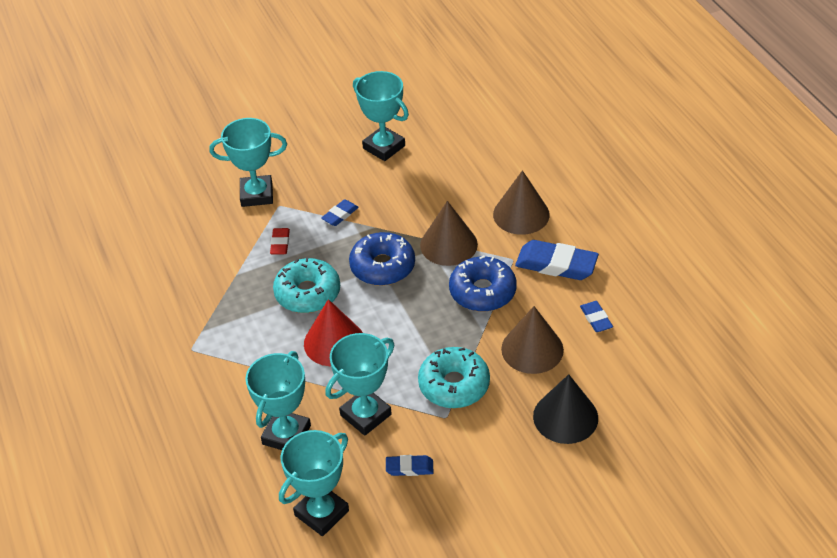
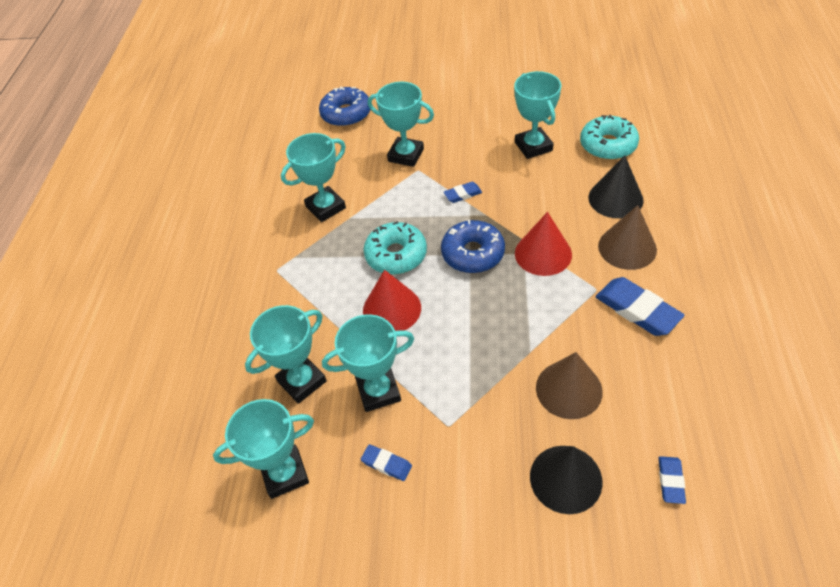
camera: 30 degrees right, 5 degrees up
red eraser [270,228,290,255] -> none
turquoise donut [418,347,490,408] -> turquoise donut moved to [580,115,639,160]
brown cone [420,201,478,266] -> red cone [515,212,572,276]
blue donut [449,256,517,312] -> blue donut moved to [319,87,370,127]
blue eraser [580,301,613,332] -> blue eraser moved to [659,456,686,504]
none -> turquoise trophy [281,133,346,222]
none -> black cone [588,155,644,218]

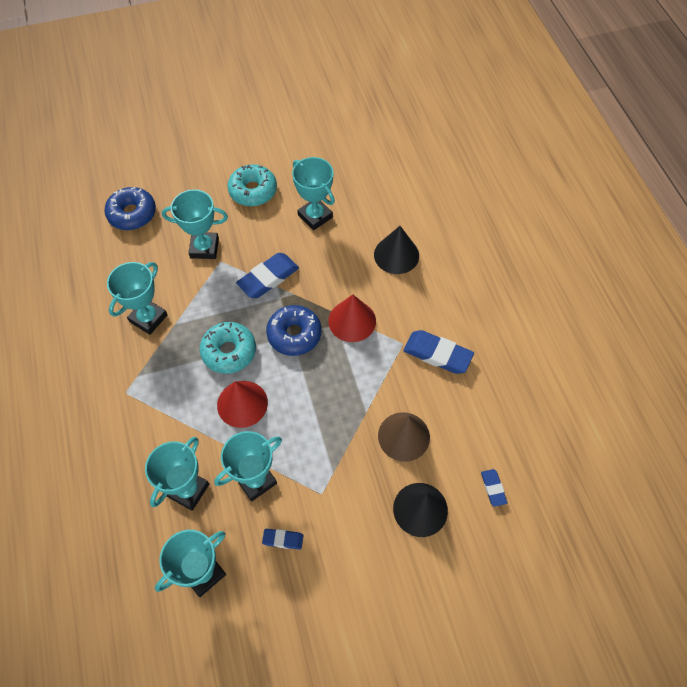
camera: 25 degrees left, 10 degrees up
blue eraser [444,182,482,203] -> blue eraser [236,253,299,298], size x1.90
turquoise donut [580,115,639,160] -> turquoise donut moved to [227,164,277,206]
brown cone [598,205,657,270] -> none

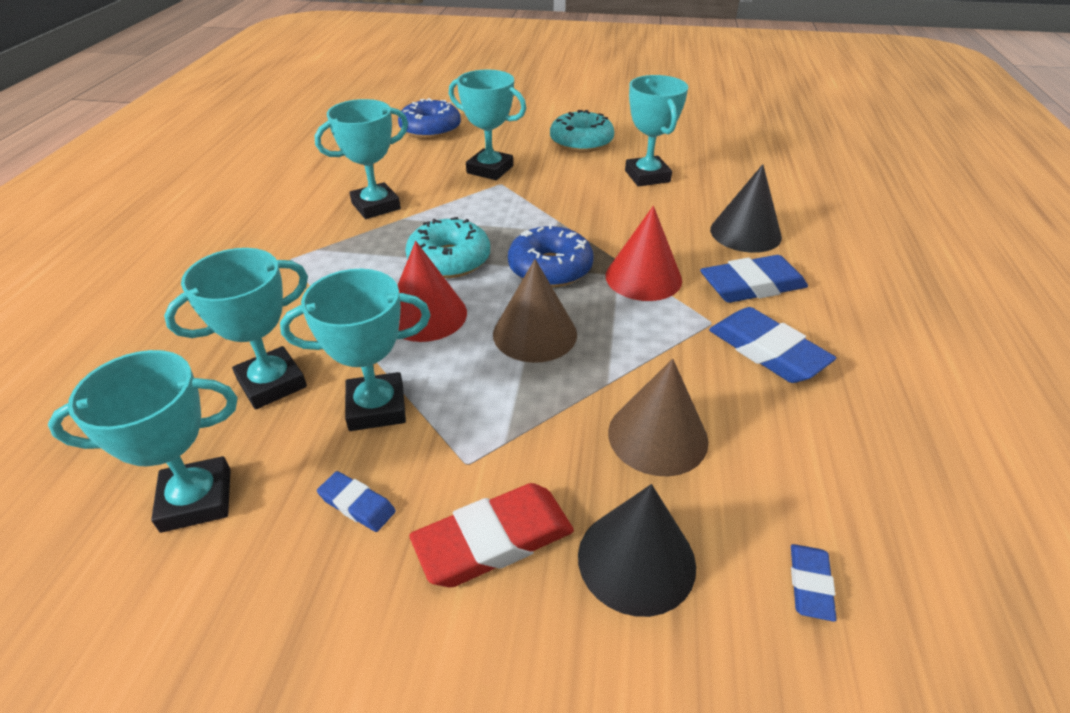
camera: 25 degrees right, 20 degrees down
blue eraser [236,253,299,298] -> blue eraser moved to [700,255,808,303]
none -> red eraser [409,483,574,587]
none -> brown cone [493,259,577,363]

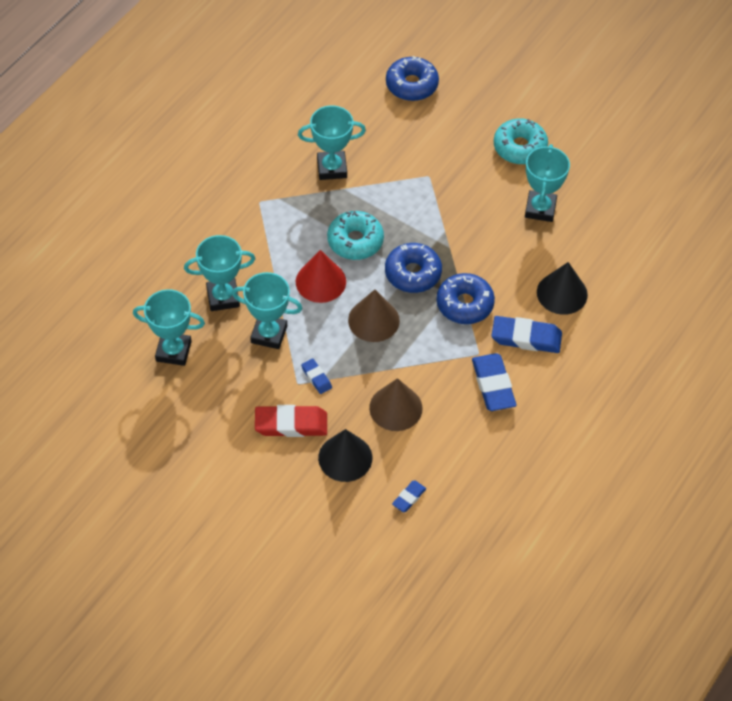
camera: 25 degrees right, 15 degrees up
blue eraser [317,471,396,532] -> blue eraser moved to [301,359,332,394]
turquoise trophy [449,69,526,180] -> none
red cone [606,206,682,301] -> blue donut [437,273,495,324]

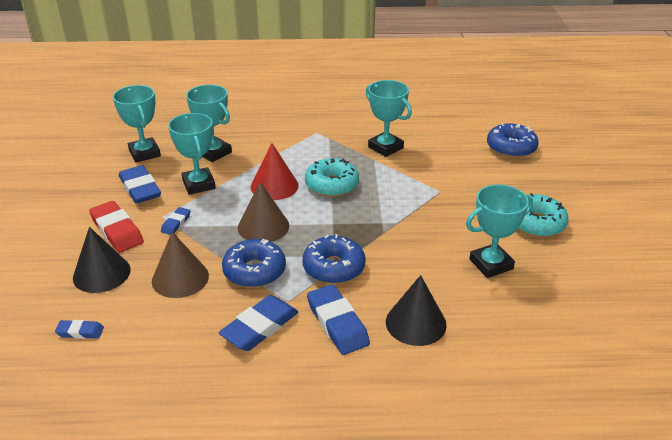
camera: 55 degrees right, 20 degrees down
blue donut [385,243,442,293] -> blue donut moved to [222,239,286,288]
none -> blue eraser [119,165,161,204]

